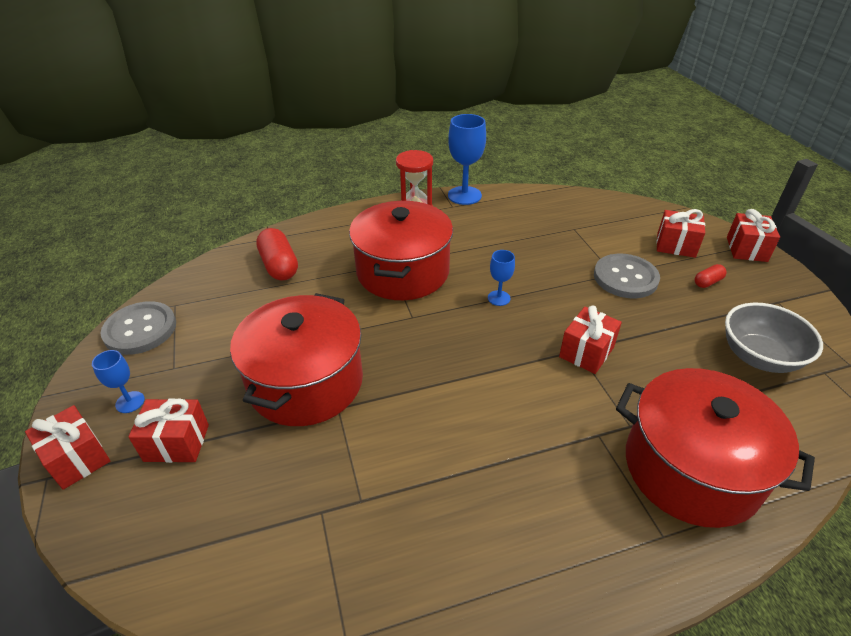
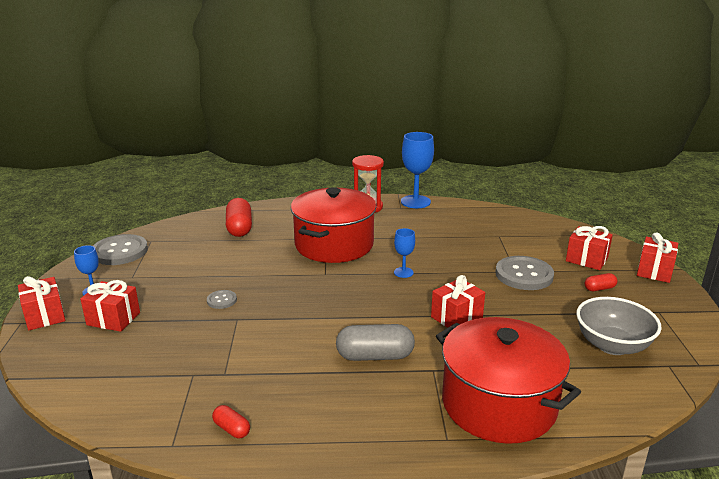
camera: 15 degrees right, 15 degrees down
red pot [230,293,363,426] -> grey button [207,290,237,309]
none -> red capsule [212,405,250,438]
none -> grey capsule [336,324,415,361]

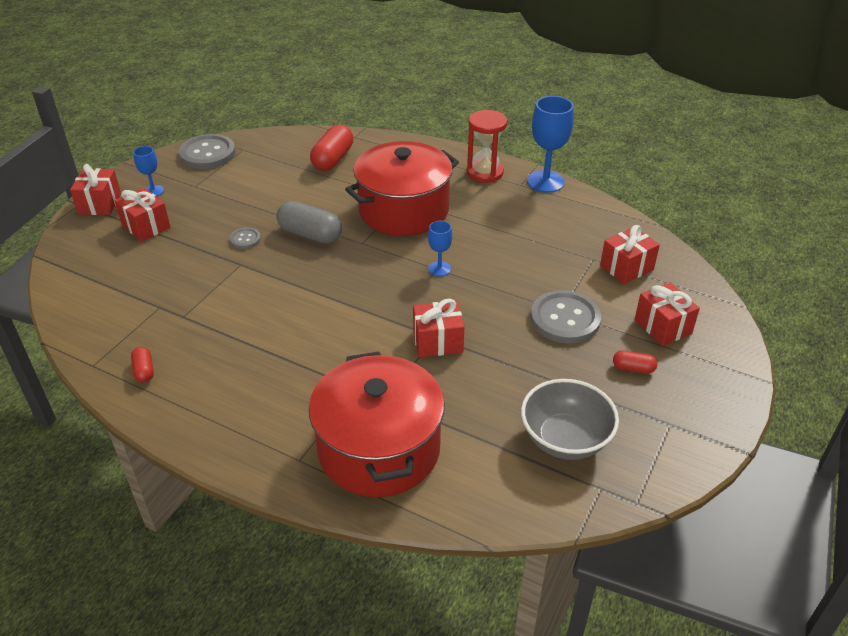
camera: 30 degrees right, 15 degrees up
grey capsule [336,324,415,361] -> grey capsule moved to [277,201,342,244]
red gift [637,232,678,283] -> red gift moved to [600,225,660,284]

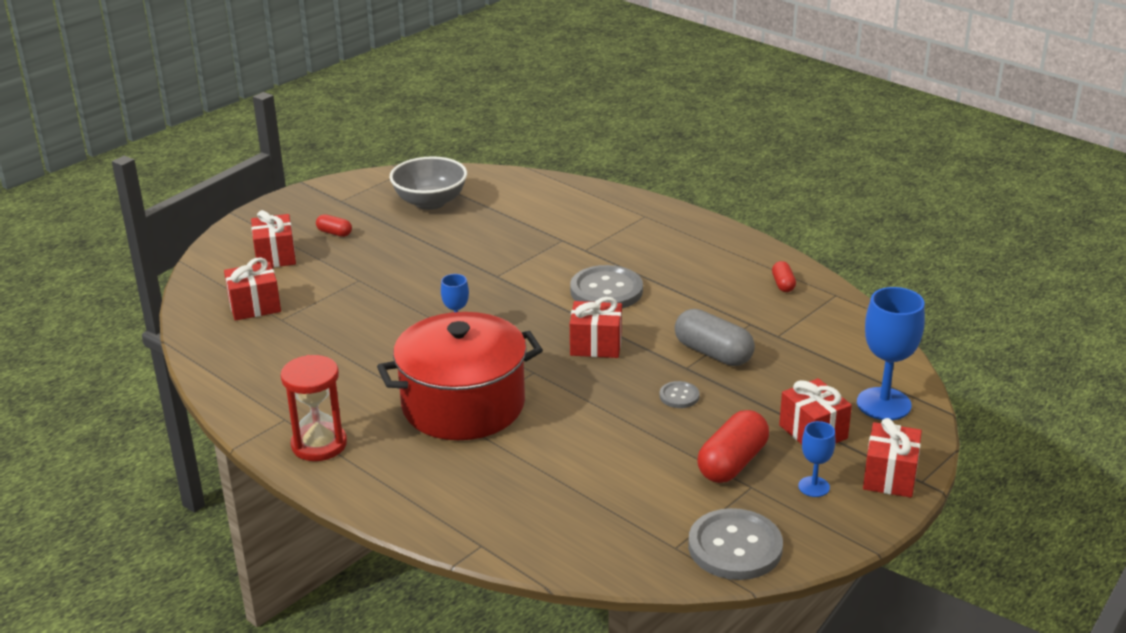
camera: 165 degrees left, 10 degrees down
grey capsule [277,201,342,244] -> grey capsule moved to [675,309,755,366]
red pot [309,351,445,497] -> none
red capsule [310,125,353,171] -> red capsule moved to [697,410,769,483]
red gift [413,299,464,357] -> red gift moved to [570,297,622,358]
blue goblet [527,96,574,193] -> blue goblet moved to [857,287,925,420]
grey button [530,290,601,343] -> grey button moved to [570,265,643,308]

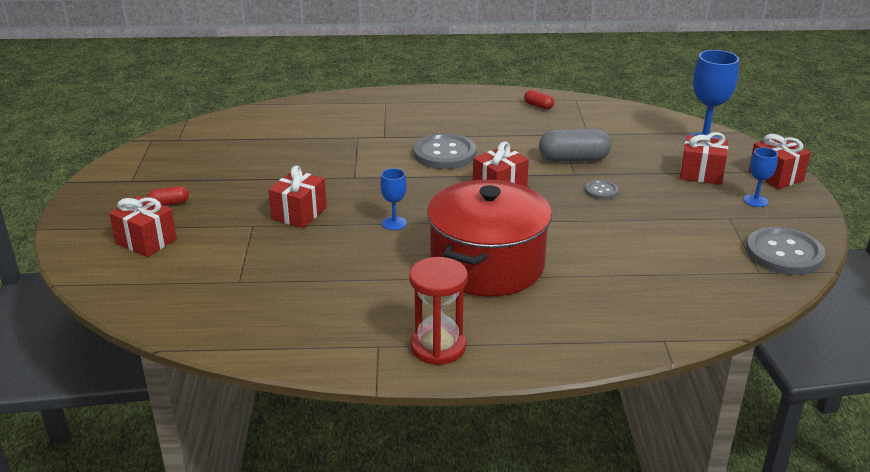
camera: 45 degrees left, 0 degrees up
red gift [224,257,281,321] -> red gift moved to [268,166,327,228]
grey bowl [390,156,467,210] -> none
red capsule [697,410,769,483] -> none

